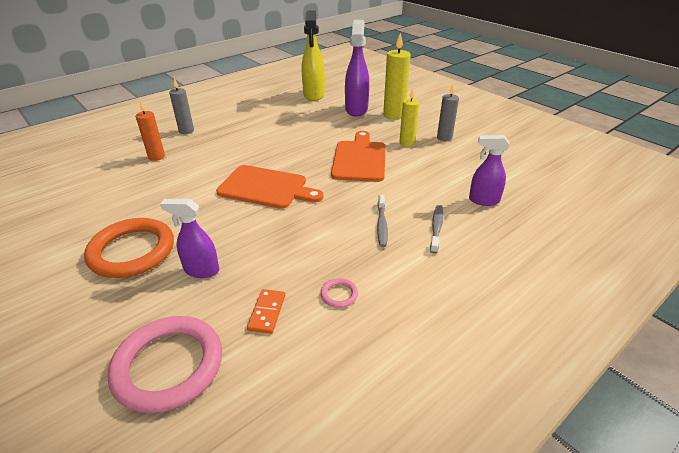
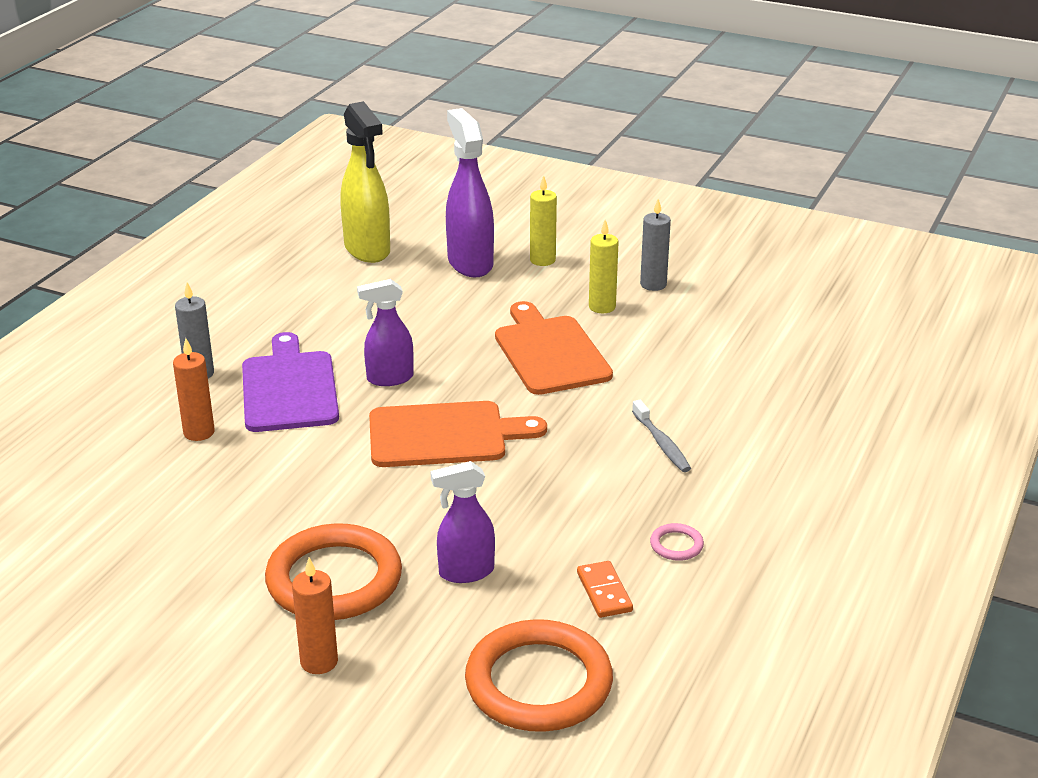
camera: 25 degrees left, 5 degrees down
pink ring [108,316,222,414] -> orange ring [465,619,613,732]
yellow candle [383,33,411,120] -> yellow candle [530,175,557,266], size x0.64
grey toothbrush [430,205,443,254] -> none
purple spray bottle [469,135,510,206] -> purple spray bottle moved to [357,279,414,386]
none -> purple cutting board [242,332,339,432]
none -> orange candle [292,558,338,674]

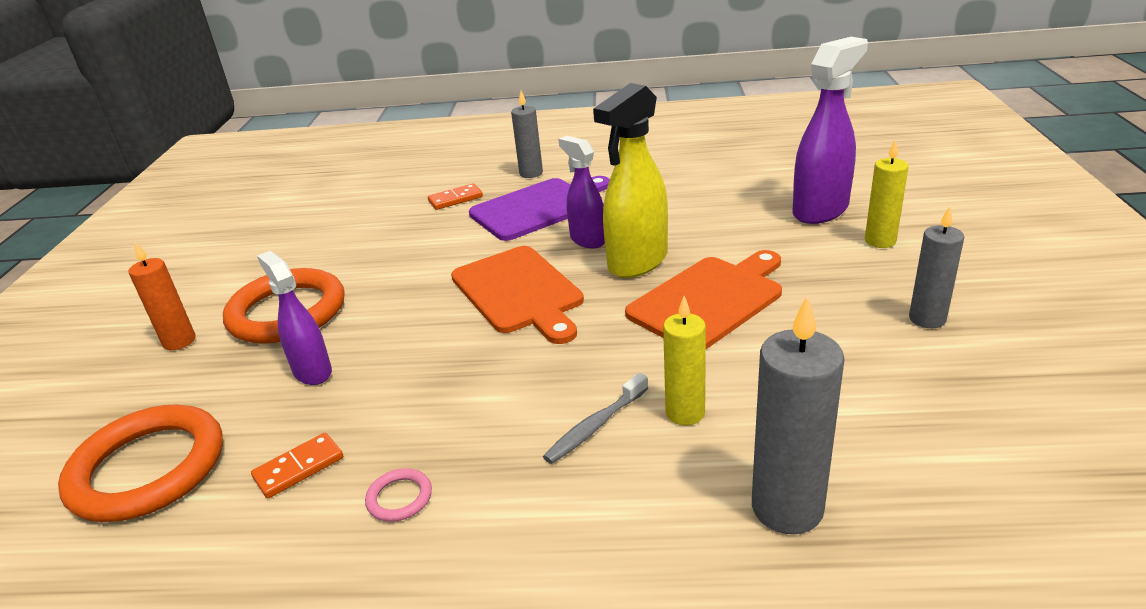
camera: 70 degrees right, 0 degrees up
orange candle [173,338,215,441] -> orange domino [428,183,483,210]
yellow spray bottle [341,101,390,263] -> yellow spray bottle moved to [593,83,668,278]
yellow candle [589,219,619,313] -> yellow candle moved to [663,296,706,426]
none -> grey candle [752,295,845,534]

